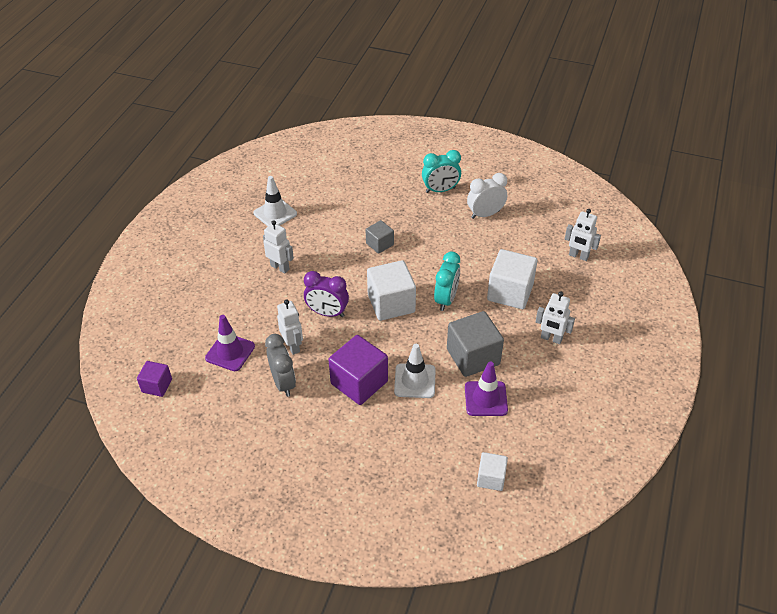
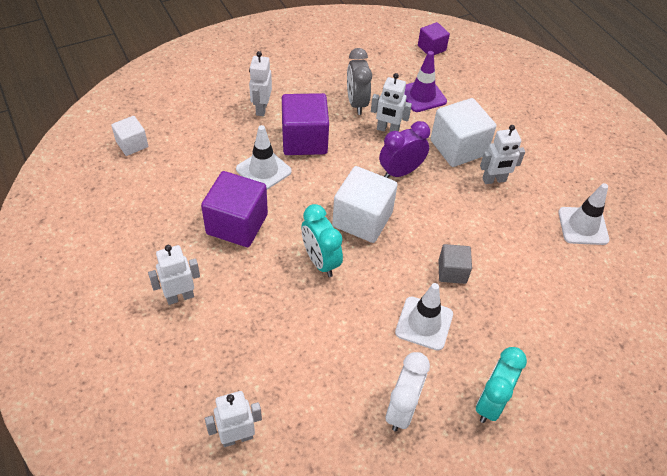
camera: 130 degrees right, 5 degrees up
grey clock [265,334,296,397] -> grey clock turned 60 degrees clockwise [347,48,372,115]
grey cube [447,311,504,377] -> purple cube [201,171,268,247]
purple traffic cone [465,362,508,416] -> none
white cube [487,249,538,309] -> white cube moved to [430,98,496,167]
none -> white robot [249,51,272,116]
none -> white traffic cone [395,283,453,350]

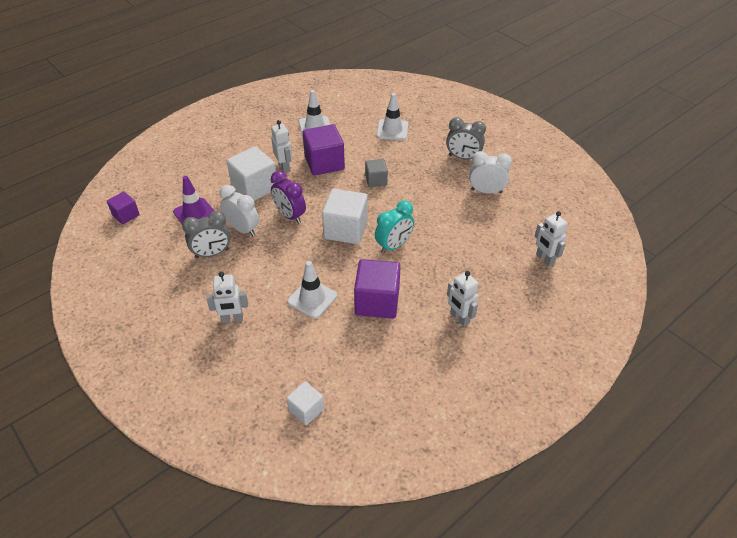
camera: 100 degrees left, 5 degrees down
purple cube [282,93,329,155] -> purple cube moved to [303,124,345,176]
white robot [371,73,412,132] -> white clock [219,185,259,236]
white traffic cone [395,283,453,350] -> white traffic cone moved to [376,93,408,140]
turquoise clock [476,347,527,423] -> grey clock [446,117,486,160]

